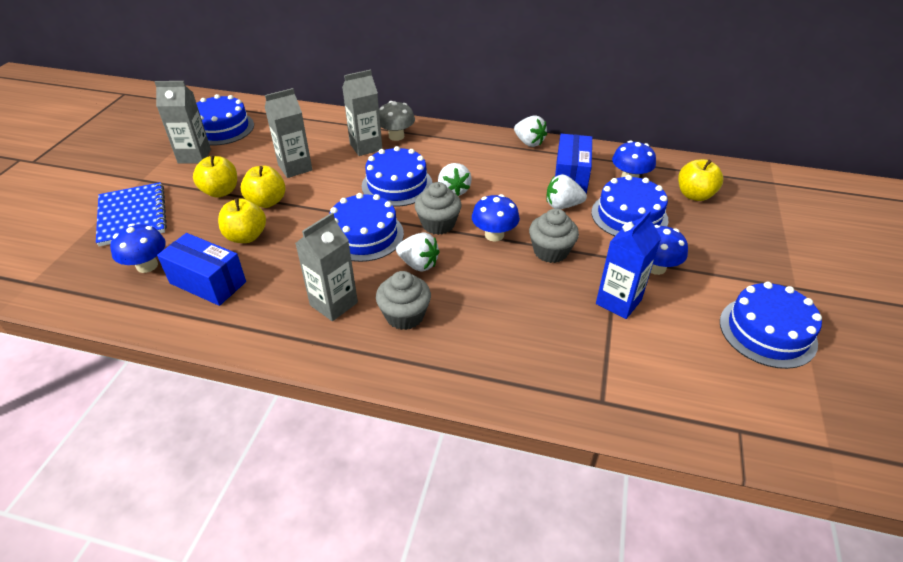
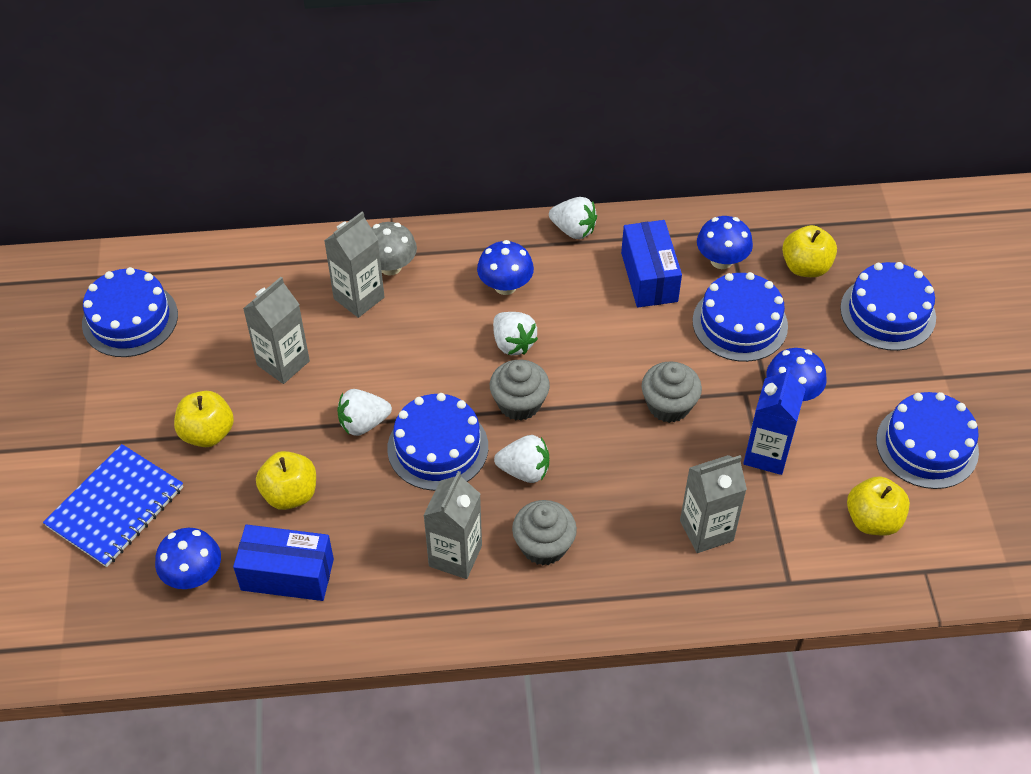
camera: 20 degrees left, 10 degrees up
blue notebook [96,182,167,247] -> blue notebook turned 75 degrees clockwise [43,444,183,567]
grey carton [155,81,211,164] -> grey carton moved to [680,455,747,553]
yellow apple [241,166,286,208] -> yellow apple moved to [847,476,910,536]
blue cake [362,146,433,207] -> blue cake moved to [840,262,936,351]
blue mushroom [472,194,520,242] -> blue mushroom moved to [477,240,534,295]
white strawberry [546,174,587,209] -> white strawberry moved to [337,389,392,436]

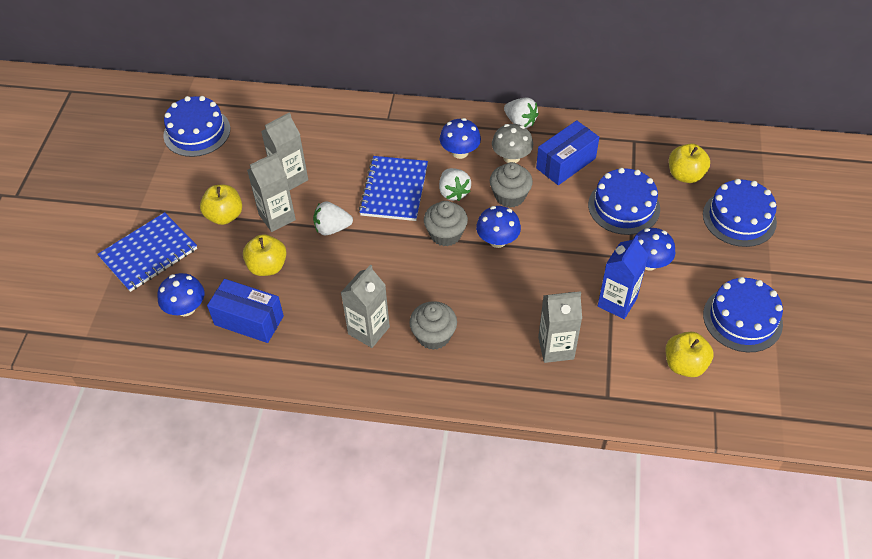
camera: 15 degrees right, 0 degrees up
grey carton [324,212,385,318] -> grey carton moved to [247,153,296,232]
grey mushroom [371,222,417,276] -> grey mushroom moved to [492,124,533,163]
blue cake [387,393,488,491] -> none
white strawberry [494,435,549,483] -> none
blue box [621,220,682,307] -> blue box turned 45 degrees clockwise [536,120,599,185]
grey cupcake [642,361,702,423] -> grey cupcake moved to [490,162,533,208]
blue mushroom [697,216,753,269] -> blue mushroom moved to [476,206,521,248]
none -> blue notebook [359,156,428,221]

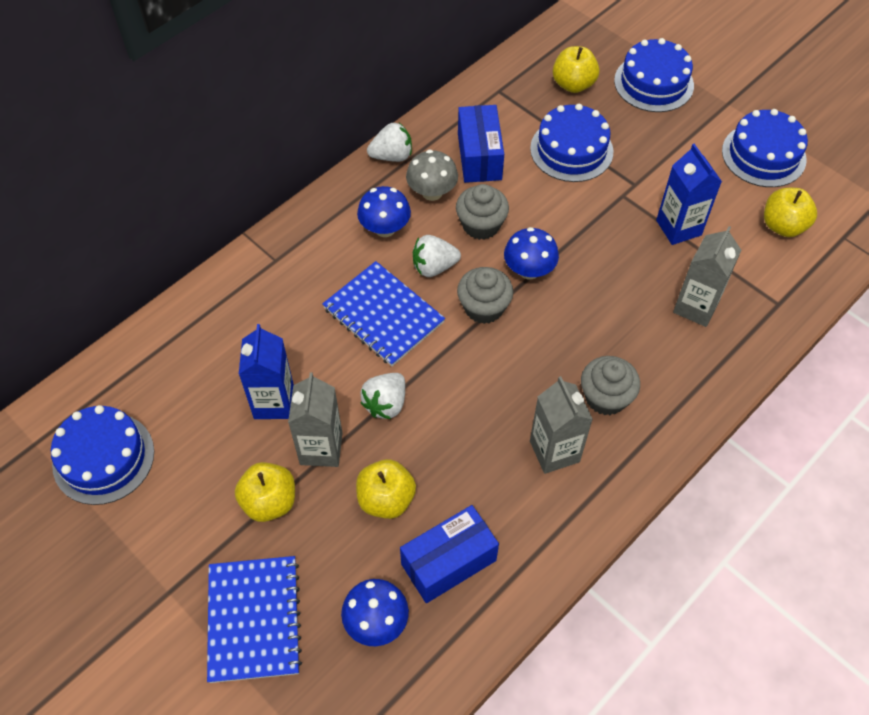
camera: 55 degrees left, 5 degrees up
grey carton [261,112,308,190] -> blue carton [239,324,294,419]
white strawberry [439,168,471,201] -> white strawberry turned 150 degrees clockwise [413,235,461,277]
blue mushroom [632,228,675,270] -> none

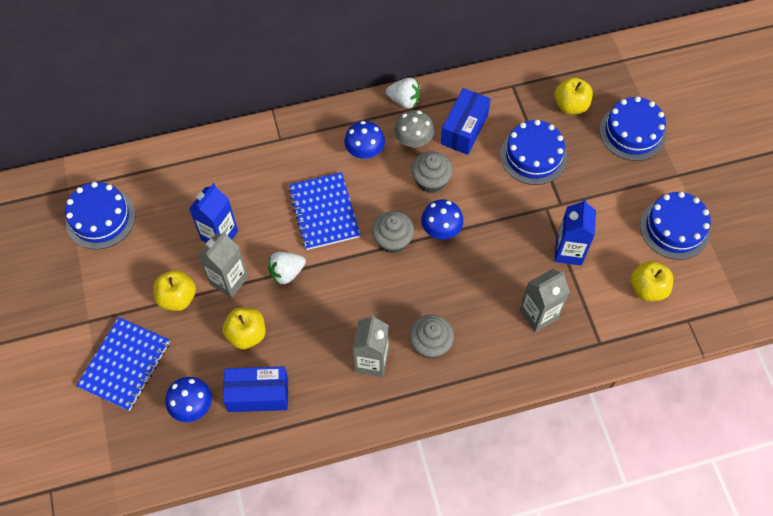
camera: 30 degrees right, 5 degrees up
white strawberry [413,235,461,277] -> none

